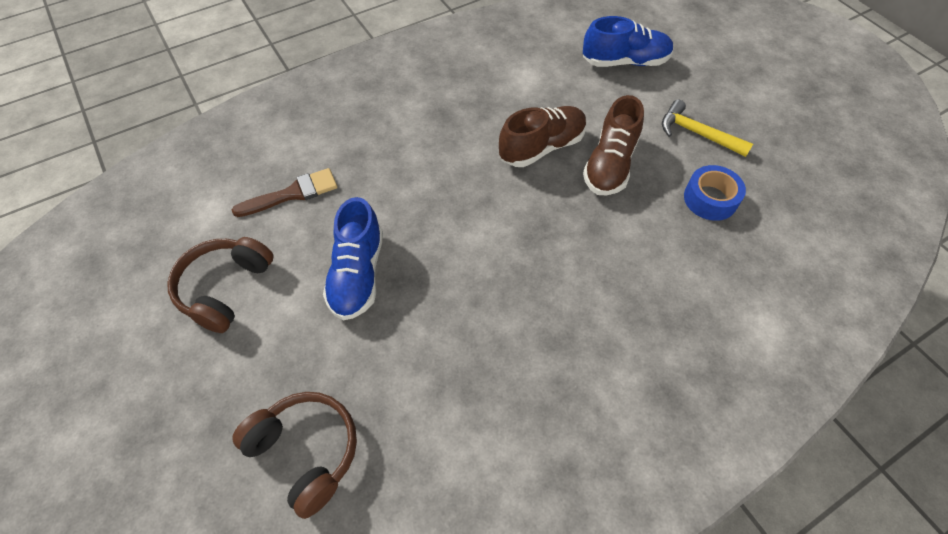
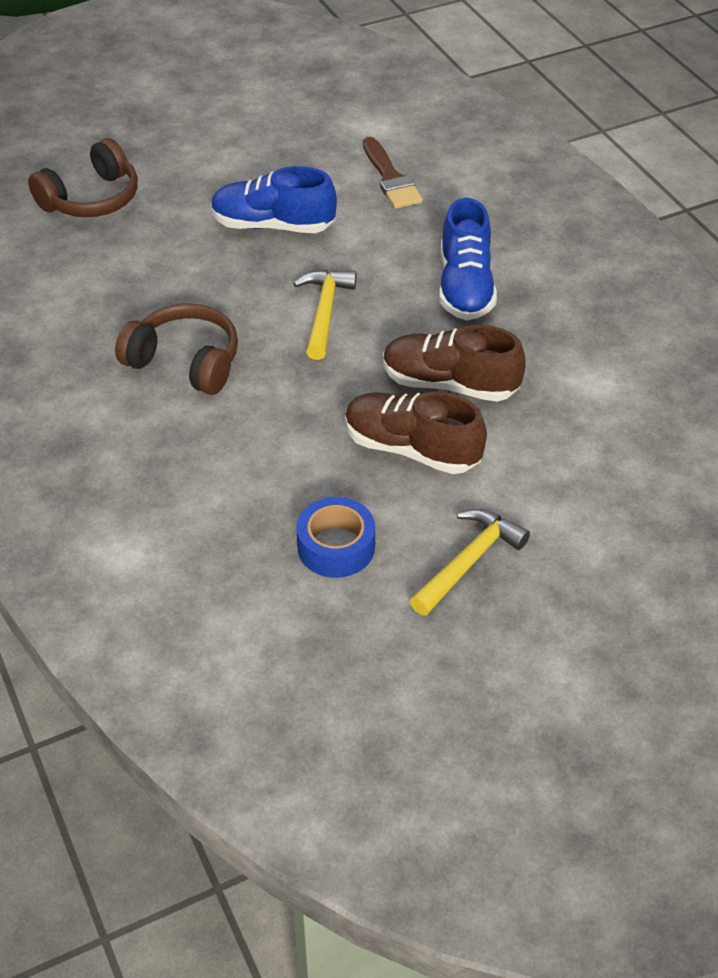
camera: 95 degrees right, 10 degrees down
brown headphones [167,237,274,333] -> brown headphones moved to [115,303,238,395]
brown shoe [499,106,587,167] -> brown shoe turned 135 degrees clockwise [383,325,526,402]
blue shoe [583,16,674,67] -> blue shoe moved to [439,198,497,320]
none -> yellow hammer [293,270,357,360]

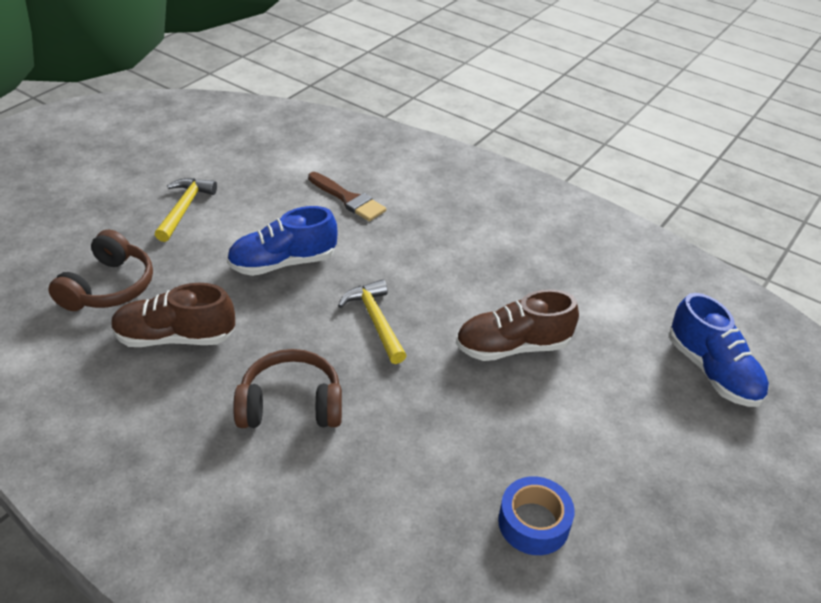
camera: 30 degrees left, 5 degrees down
brown shoe [345,391,487,474] -> brown shoe moved to [111,283,235,347]
yellow hammer [410,509,530,616] -> yellow hammer moved to [155,178,217,242]
blue shoe [439,198,497,320] -> blue shoe moved to [669,293,769,407]

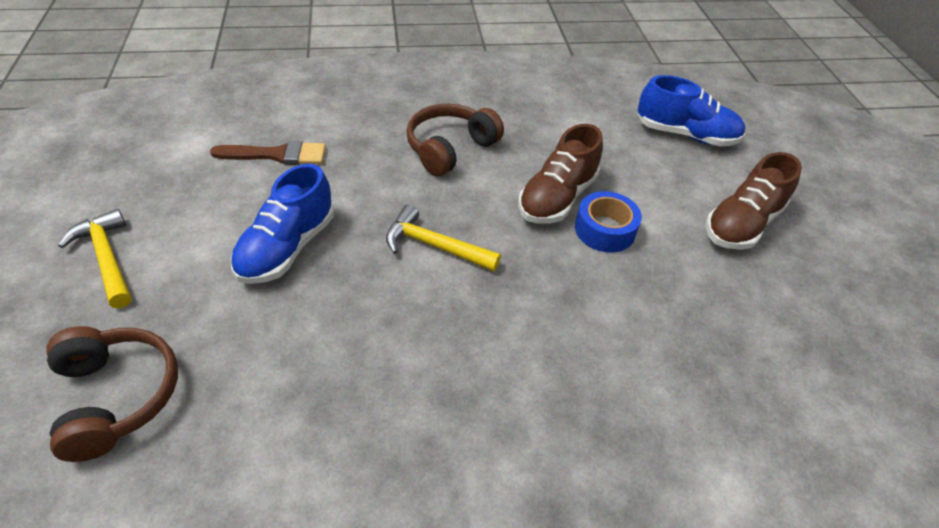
camera: 45 degrees left, 5 degrees up
brown shoe [111,283,235,347] -> brown shoe moved to [705,152,802,250]
brown headphones [233,349,342,428] -> brown headphones moved to [406,104,504,176]
blue tape [498,476,575,555] -> blue tape moved to [575,191,642,253]

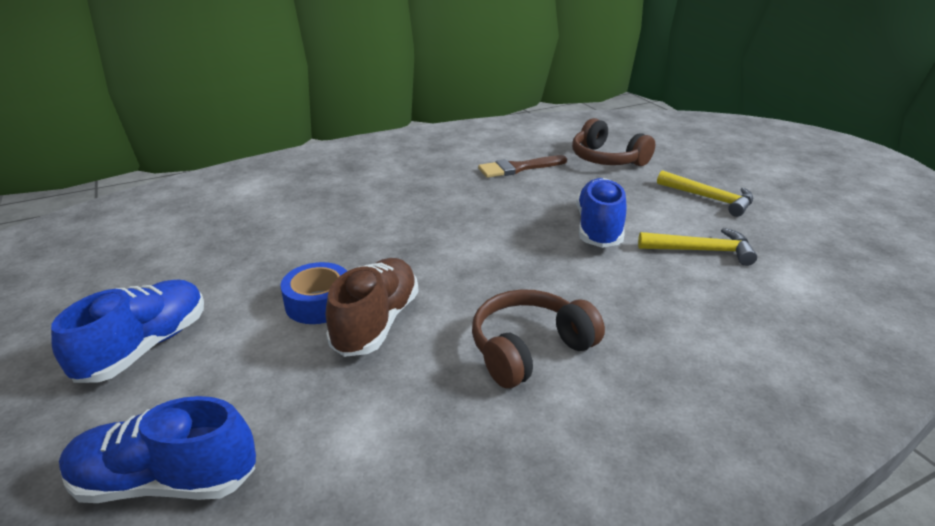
camera: 165 degrees right, 15 degrees down
brown brush [210,141,326,165] -> brown brush moved to [478,155,567,178]
yellow hammer [386,205,501,271] -> yellow hammer moved to [638,228,757,266]
brown headphones [406,104,504,176] -> brown headphones turned 150 degrees counterclockwise [472,289,605,388]
brown shoe [705,152,802,250] -> blue shoe [51,280,204,383]

